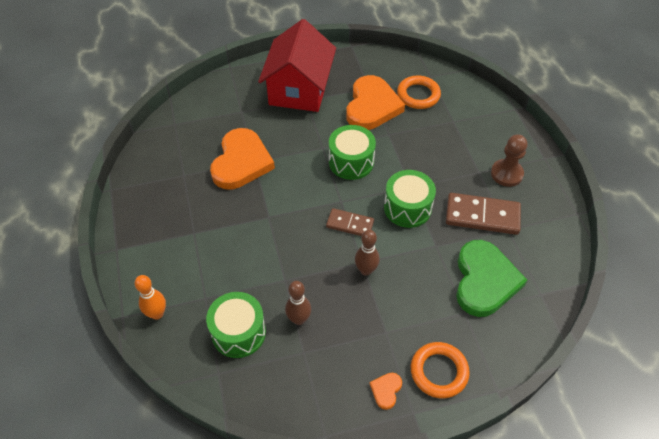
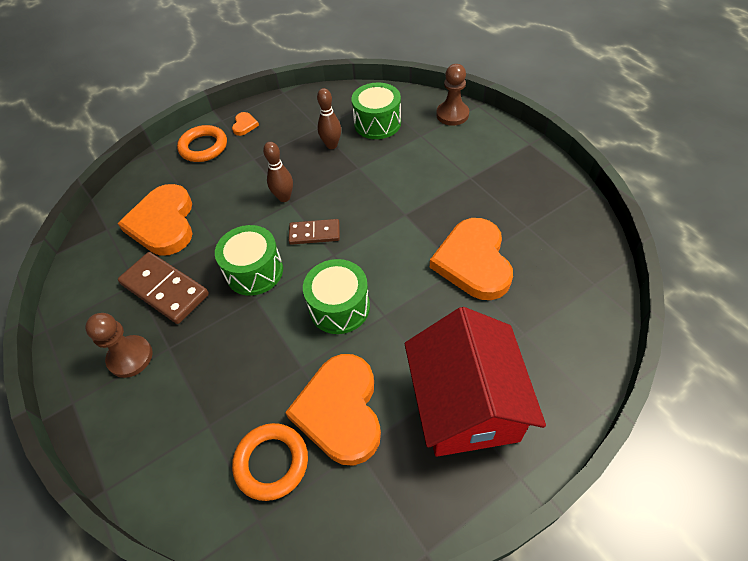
camera: 165 degrees right, 0 degrees up
orange bowling pin [135,275,166,320] -> brown pawn [436,64,469,126]
brown domino [446,193,521,235] -> brown domino turned 45 degrees clockwise [118,252,209,324]
green heart [456,240,527,317] -> orange heart [117,184,192,256]

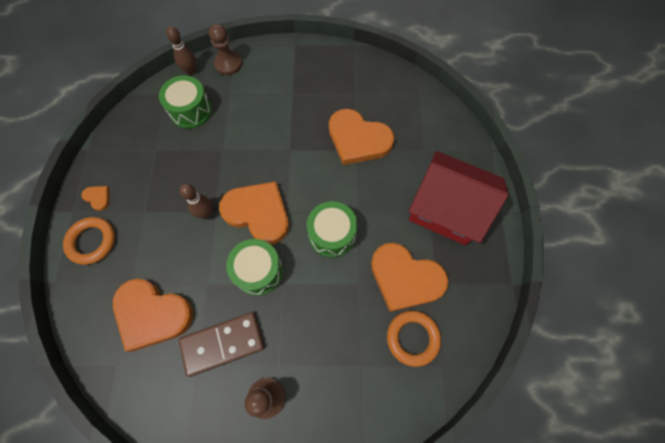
camera: 60 degrees left, 15 degrees up
brown domino [289,219,340,245] -> orange heart [219,182,289,244]
brown bowling pin [317,88,341,149] -> brown bowling pin moved to [166,26,196,75]

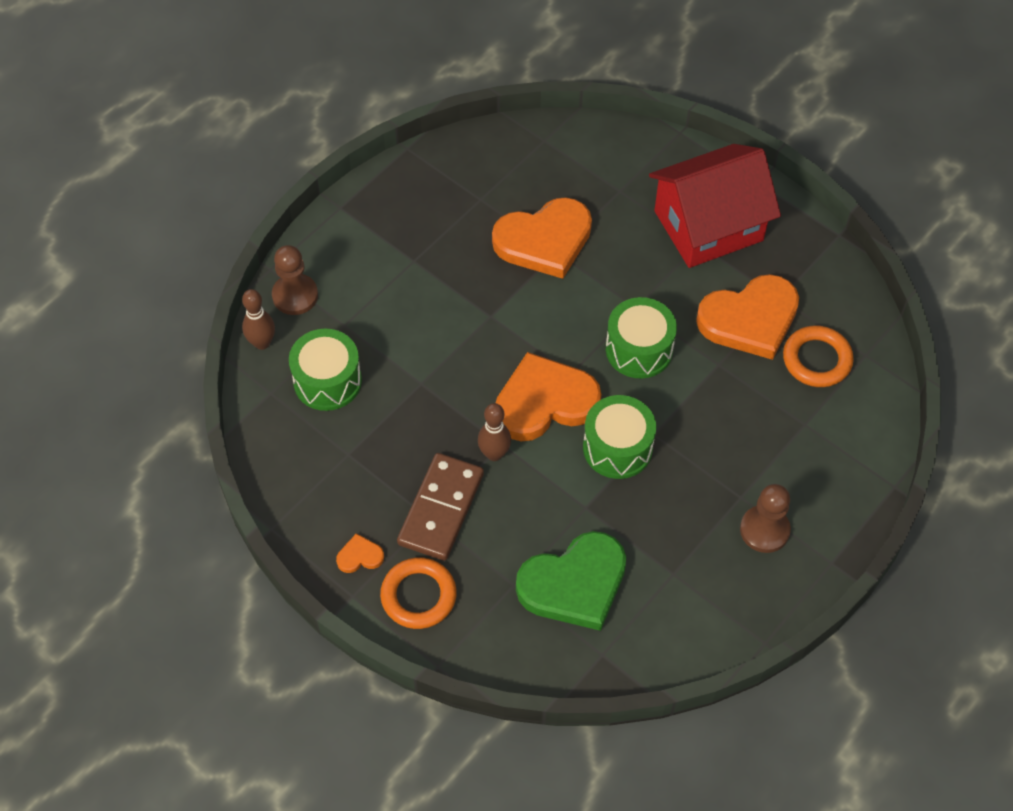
camera: 50 degrees left, 10 degrees down
orange heart [113,279,193,352] -> green heart [516,531,626,631]
brown domino [179,312,264,377] -> brown domino moved to [397,453,484,561]

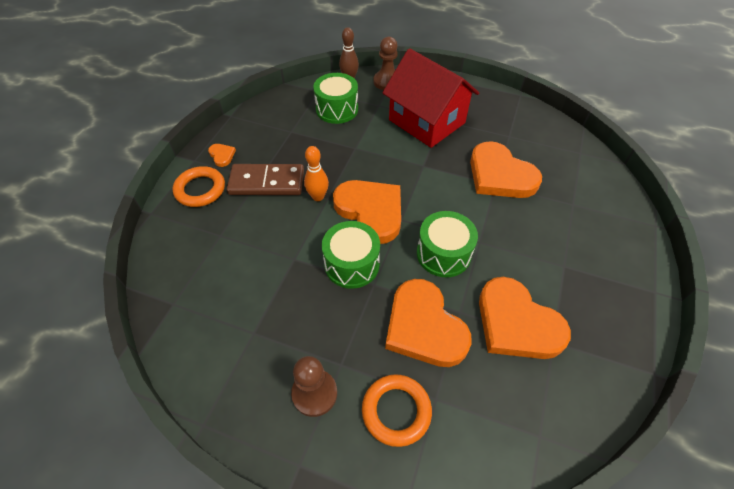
camera: 70 degrees right, 5 degrees down
brown bowling pin [478,403,511,461] -> orange bowling pin [304,146,329,201]
green heart [516,531,626,631] -> none
red house [649,144,781,268] -> red house moved to [382,48,479,148]
orange ring [783,325,854,387] -> orange ring moved to [362,374,432,447]
none -> orange heart [385,279,472,367]

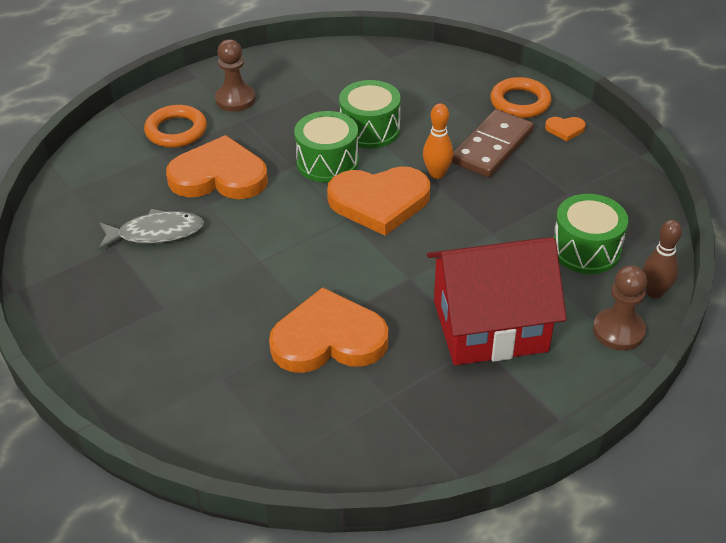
camera: 125 degrees right, 10 degrees down
green drum [417,211,478,277] -> green drum moved to [339,80,401,149]
orange heart [479,277,571,359] -> grey fish [99,209,204,250]

